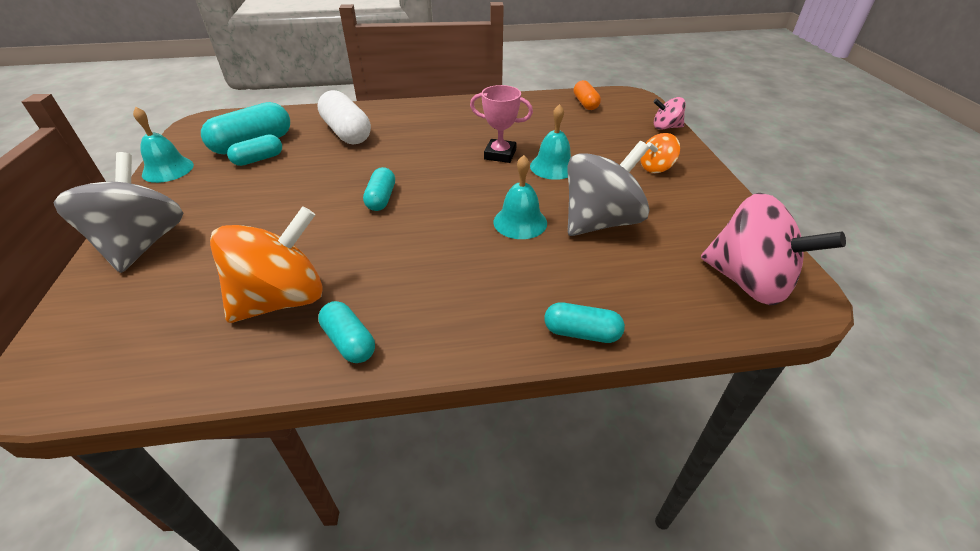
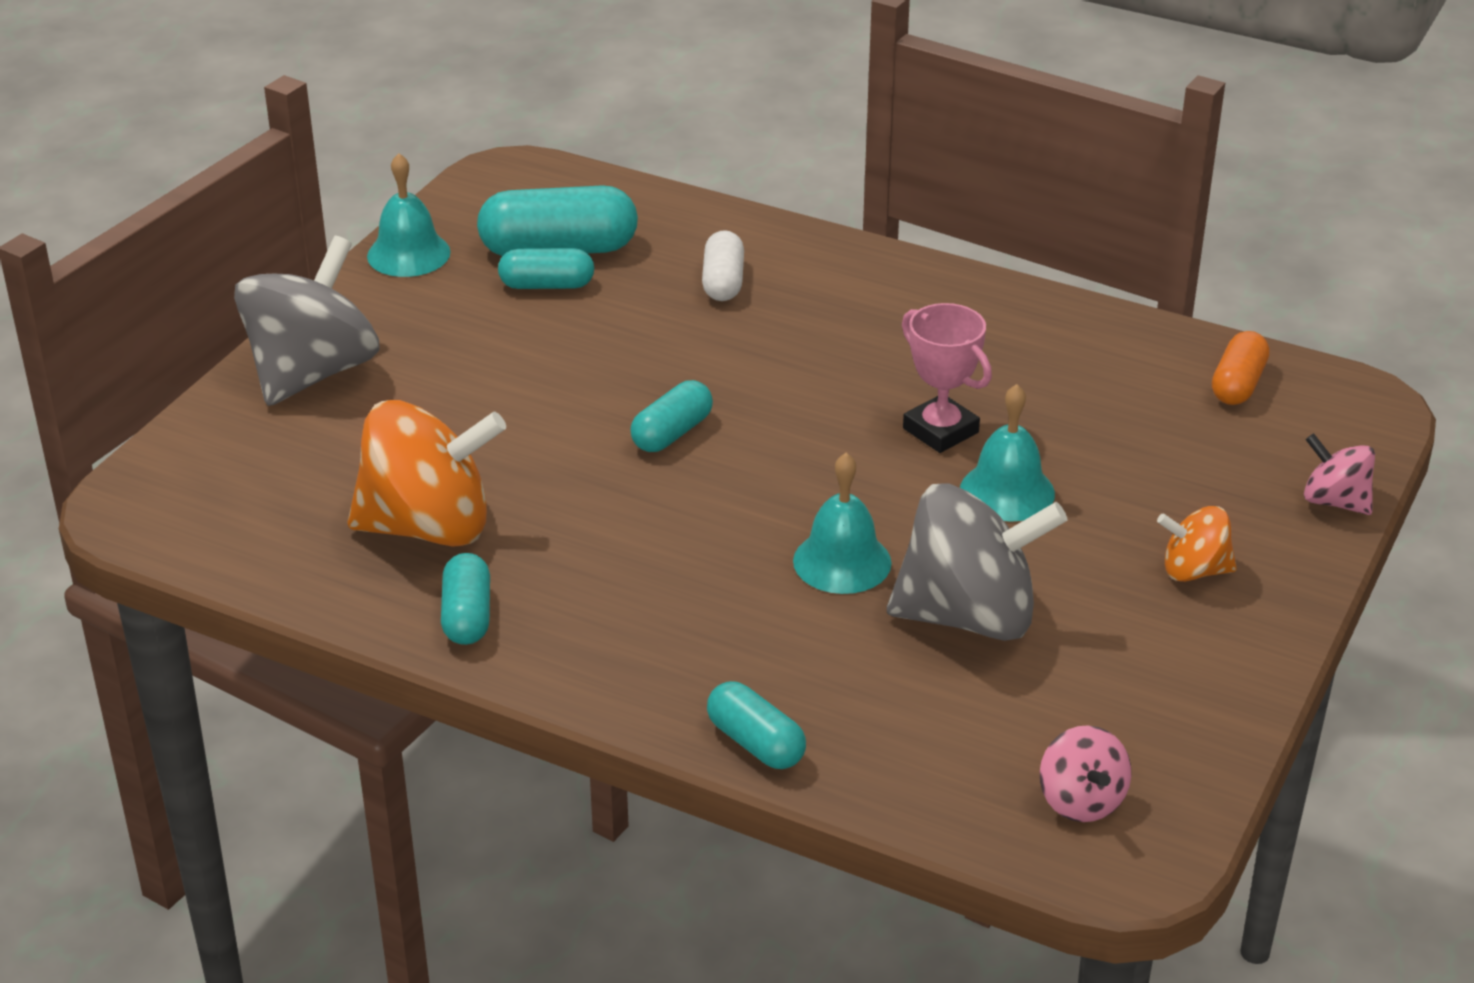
camera: 35 degrees right, 5 degrees down
white capsule [317,90,371,144] -> white capsule [702,230,744,301], size x0.59
pink spinning top [701,193,846,305] -> pink spinning top [1040,725,1131,822], size x0.50

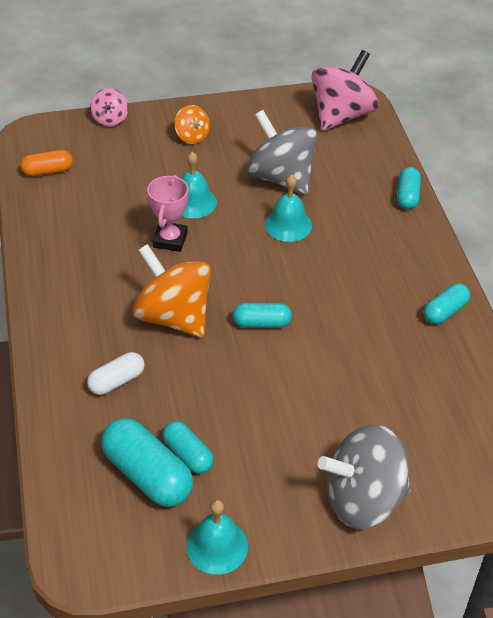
camera: 130 degrees left, 10 degrees up
orange spinning top [348,400,506,547] -> orange spinning top moved to [133,244,211,338]
pink spinning top [1040,725,1131,822] -> pink spinning top [312,50,378,131], size x1.98

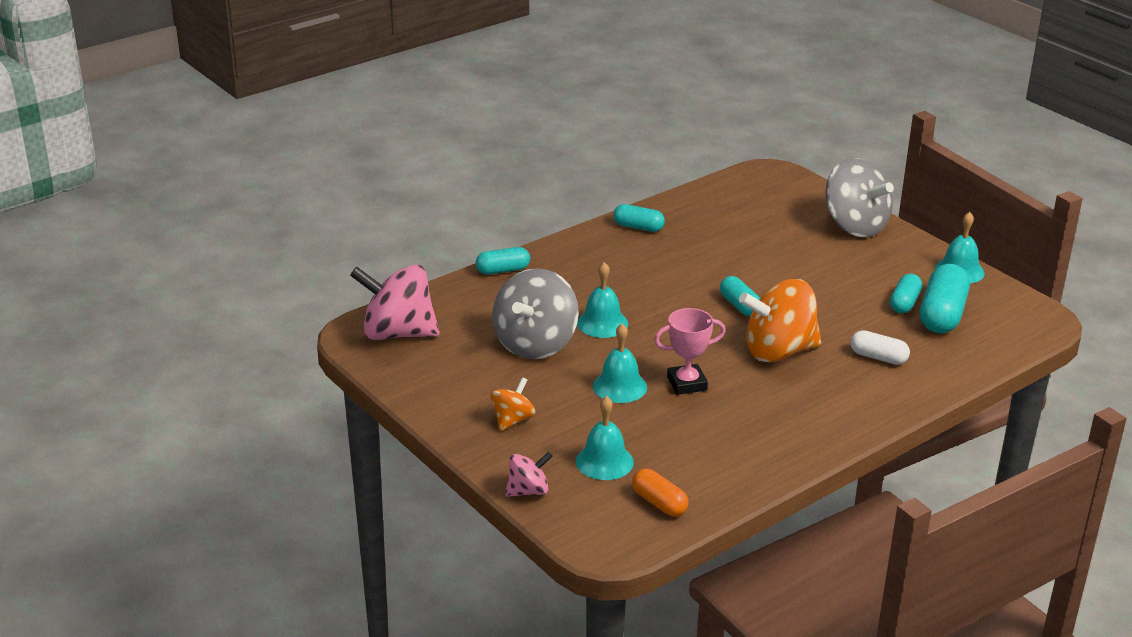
camera: 115 degrees left, 15 degrees down
orange spinning top [133,244,211,338] -> orange spinning top turned 60 degrees clockwise [739,279,822,362]
none -> turquoise bell [576,396,634,480]

